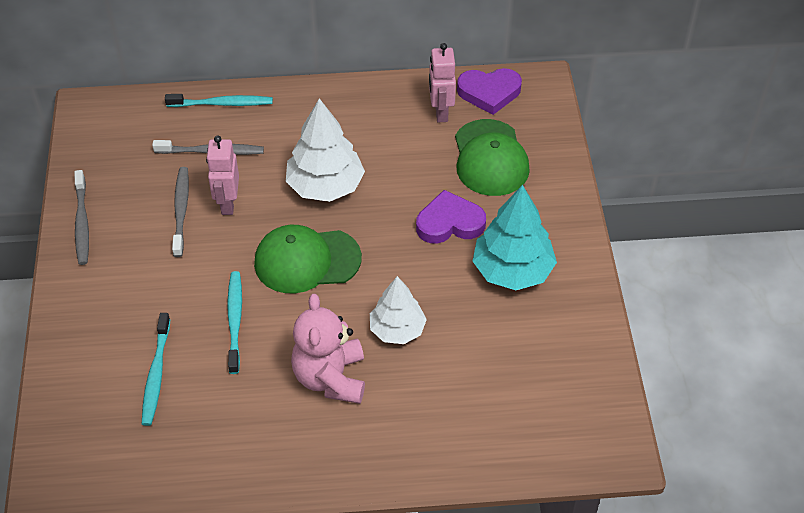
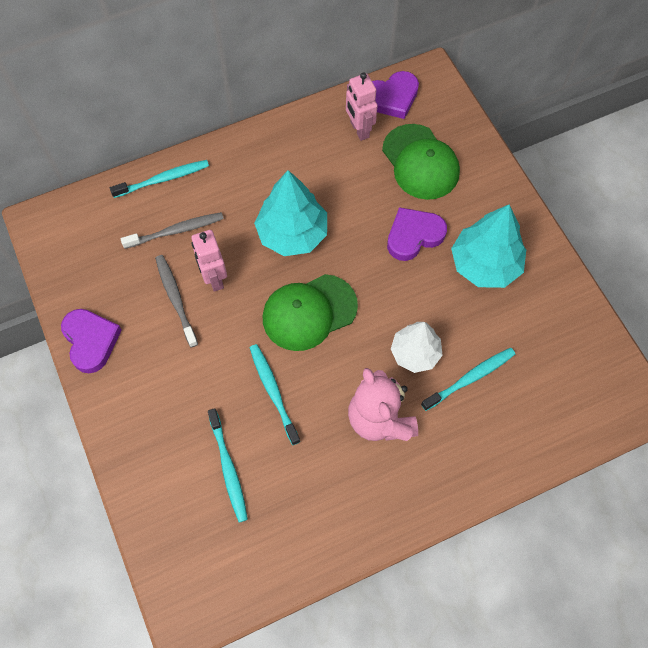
camera: 20 degrees left, 15 degrees up
grey toothbrush [74,170,89,265] -> purple heart [61,309,122,373]
white tree [286,98,365,202] -> turquoise tree [254,170,327,256]
none -> turquoise toothbrush [421,348,515,411]

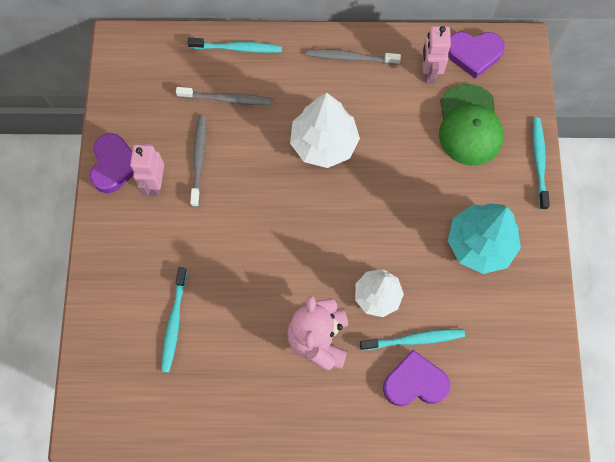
camera: 25 degrees right, 5 degrees up
pink robot [191,230,227,292] -> pink robot moved to [130,143,164,196]
turquoise toothbrush [250,344,300,445] -> turquoise toothbrush moved to [532,118,550,210]
turquoise tree [254,170,327,256] -> white tree [290,93,360,168]
green cap [263,274,358,351] -> none
purple heart [387,207,447,261] -> purple heart moved to [383,350,450,406]
none -> grey toothbrush [306,49,401,65]

